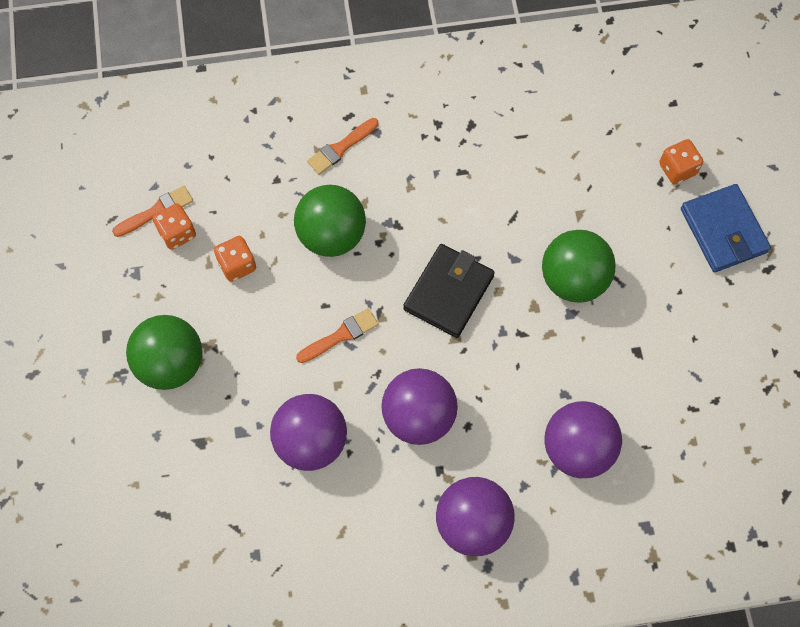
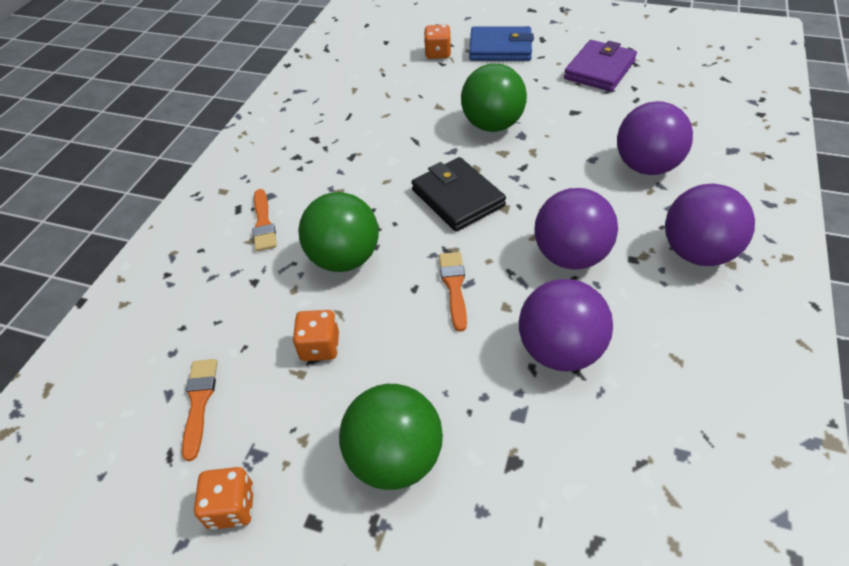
camera: 60 degrees left, 20 degrees down
orange dice [153,203,196,250] -> orange dice moved to [194,467,254,530]
none -> purple wallet [564,40,637,92]

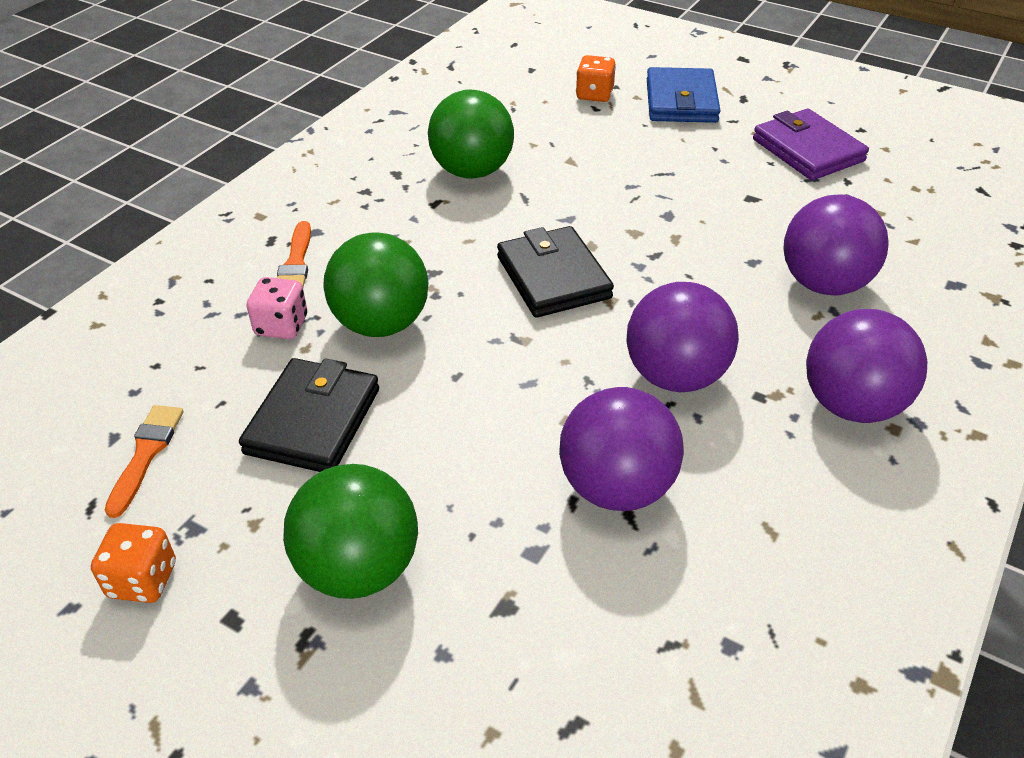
camera: 10 degrees right, 5 degrees down
orange dice [292,310,339,361] -> black wallet [239,358,379,472]
orange brush [439,252,467,332] -> none
green ball [461,64,527,132] -> green ball moved to [428,89,514,179]
blue wallet [469,26,534,61] -> blue wallet turned 75 degrees clockwise [647,67,721,123]
purple wallet [564,40,637,92] -> purple wallet turned 75 degrees counterclockwise [753,109,869,180]
none -> pink dice [246,277,307,339]

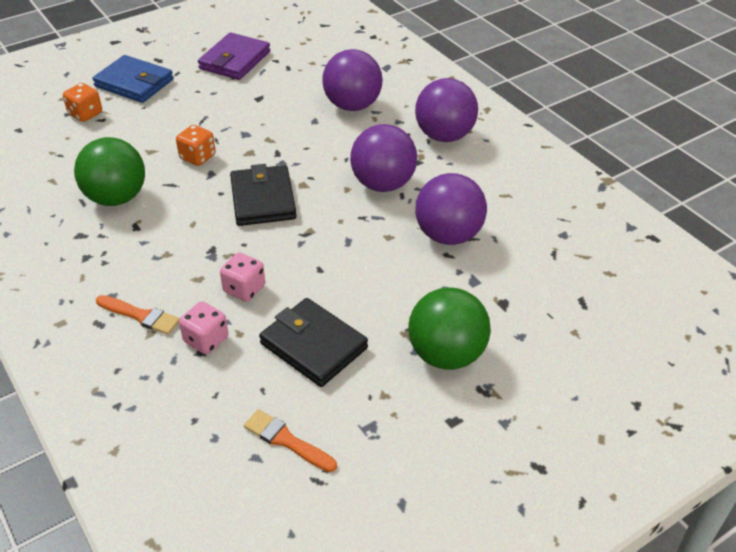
camera: 65 degrees left, 0 degrees up
orange dice [91,523,176,603] -> orange dice moved to [176,125,216,166]
green ball [323,232,429,337] -> pink dice [220,252,265,302]
black wallet [497,226,614,318] -> black wallet turned 75 degrees clockwise [230,164,297,226]
purple wallet [753,109,869,180] -> purple wallet turned 60 degrees counterclockwise [198,32,270,80]

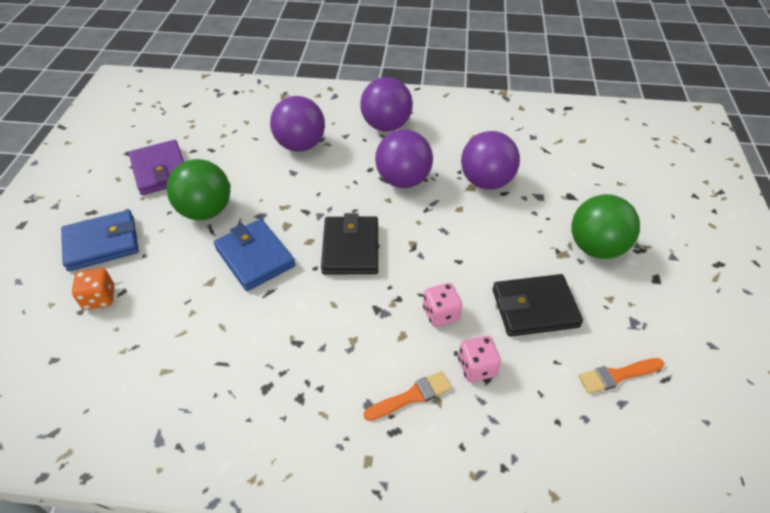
camera: 50 degrees left, 5 degrees up
green ball [74,137,145,206] -> green ball moved to [167,159,230,220]
orange dice [176,125,216,166] -> blue wallet [214,219,295,291]
black wallet [230,164,297,226] -> black wallet turned 60 degrees clockwise [321,213,378,275]

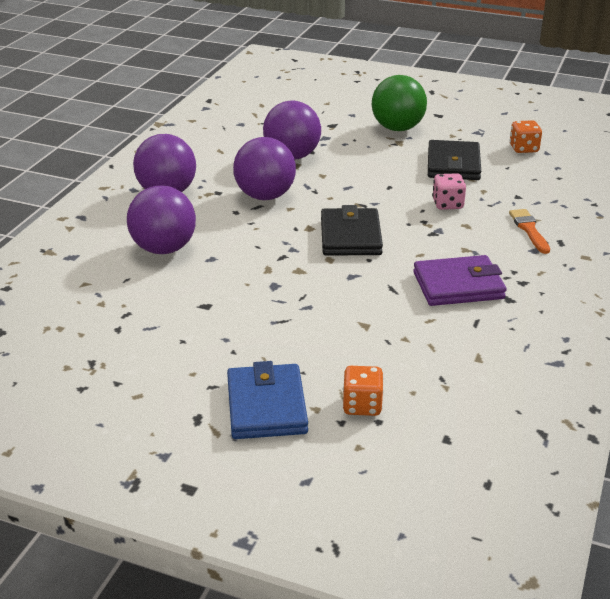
camera: 75 degrees left, 15 degrees down
purple wallet [129,140,184,195] -> purple wallet moved to [413,255,507,306]
green ball [167,159,230,220] -> none
blue wallet [214,219,295,291] -> none
black wallet [321,213,378,275] -> black wallet turned 75 degrees clockwise [321,205,383,255]
pink dice [458,336,501,382] -> none
orange brush [579,358,664,394] -> orange dice [510,120,542,153]

